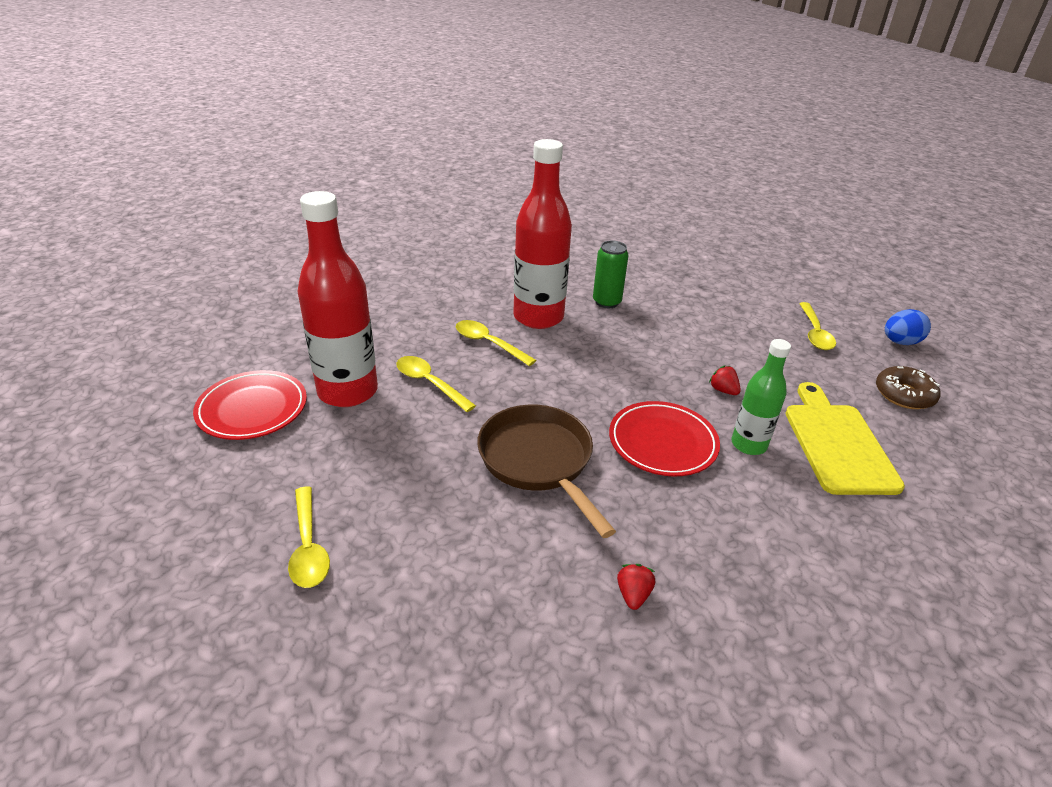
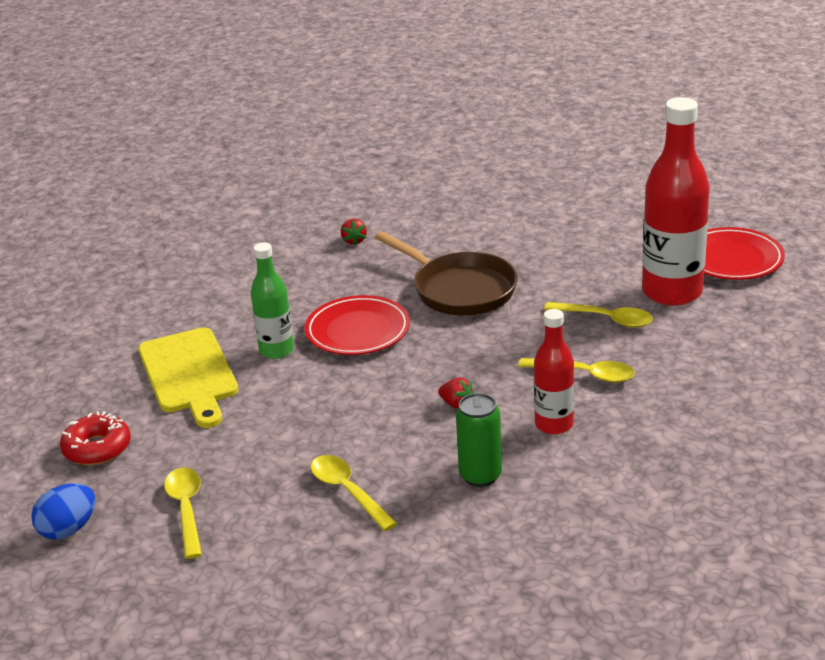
camera: 165 degrees right, 5 degrees down
yellow spoon [288,487,330,588] -> yellow spoon moved to [311,455,397,531]
red bottle [513,139,572,329] -> red bottle [534,309,574,435], size x0.57
red strawberry [709,365,741,395] -> red strawberry moved to [438,377,474,409]
brown donut [876,366,940,409] -> red donut [60,411,131,465]

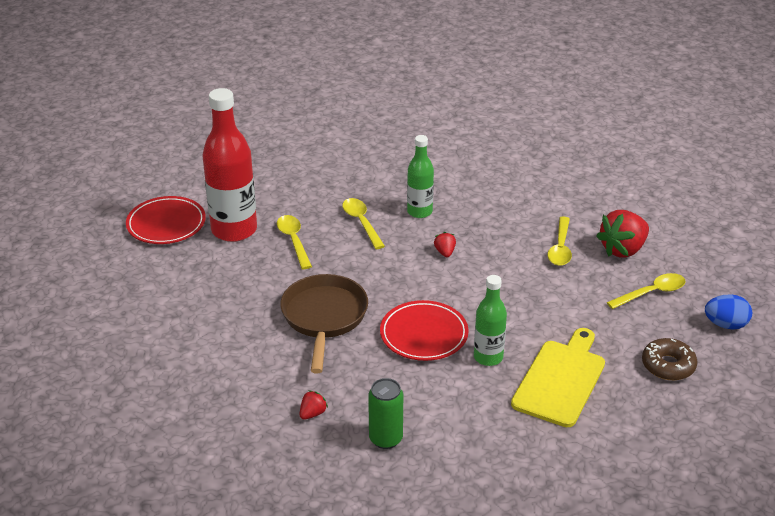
camera: 135 degrees left, 5 degrees up
red donut [60,411,131,465] -> brown donut [642,338,697,380]
yellow spoon [164,468,202,559] -> yellow spoon turned 150 degrees counterclockwise [607,273,685,309]
green can [456,393,502,487] -> green can moved to [368,378,403,449]
red bottle [534,309,574,435] -> green bottle [407,135,434,218]
none -> red strawberry [596,210,649,258]

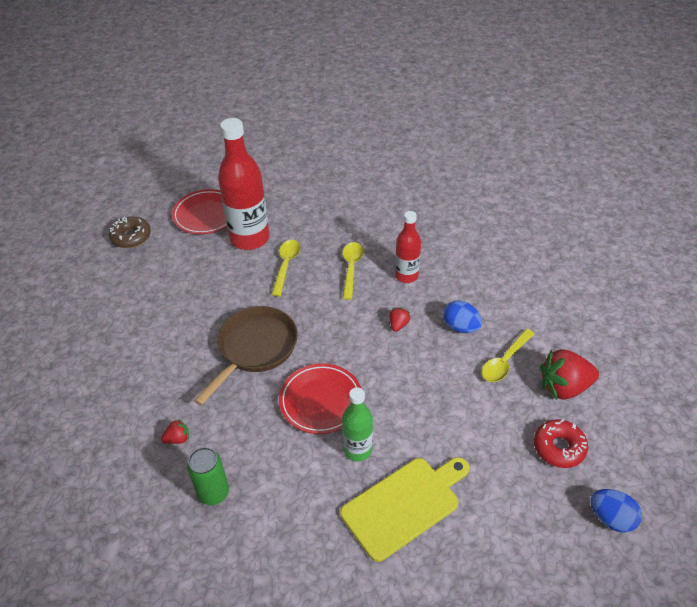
camera: 30 degrees right, 10 degrees up
green bottle [407,135,434,218] -> red bottle [395,211,421,283]
yellow spoon [607,273,685,309] -> red donut [534,419,588,468]
brown donut [642,338,697,380] -> brown donut moved to [109,216,151,248]
none -> blue egg [443,300,482,333]

